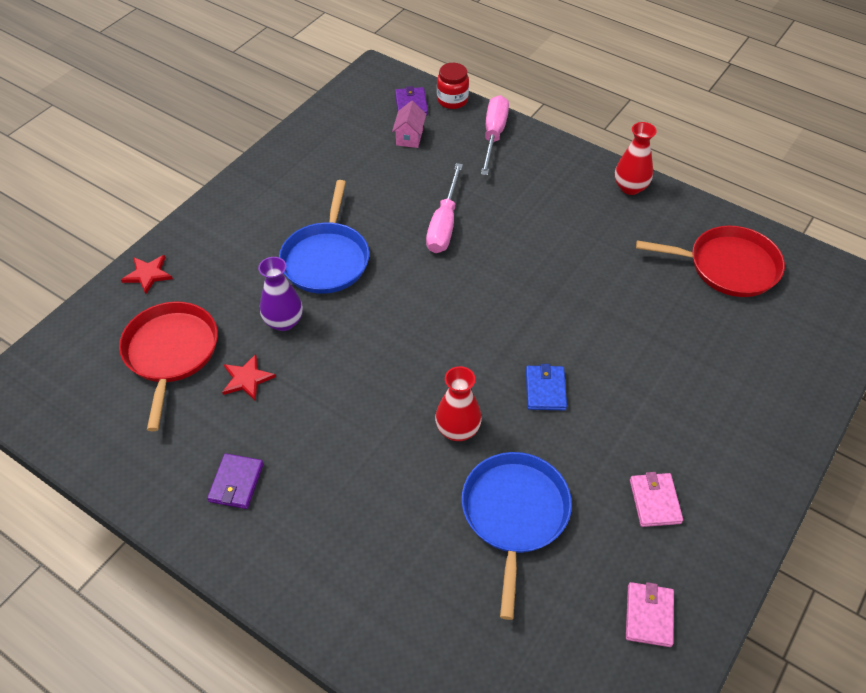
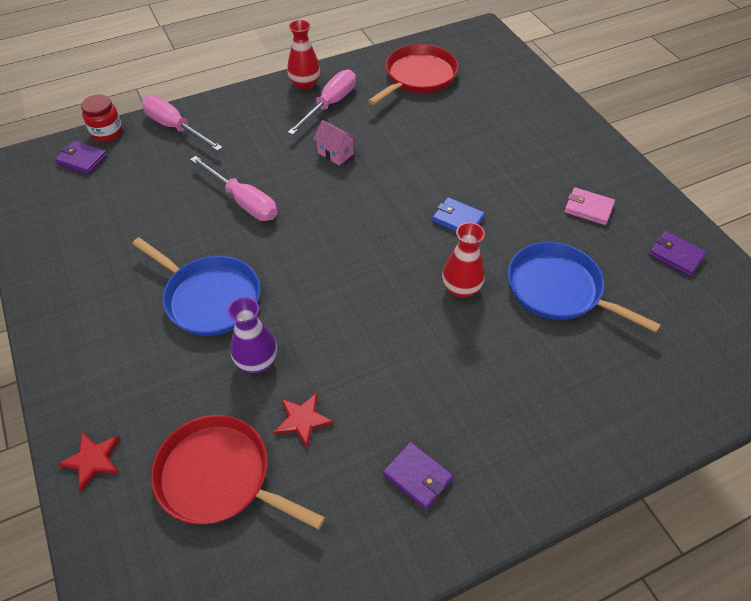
camera: 60 degrees left, 0 degrees up
pink house [392,101,426,148] -> pink house moved to [313,120,357,165]
pink wallet [626,582,674,647] -> purple wallet [649,231,707,276]
none -> pink screwdriver [288,70,356,135]

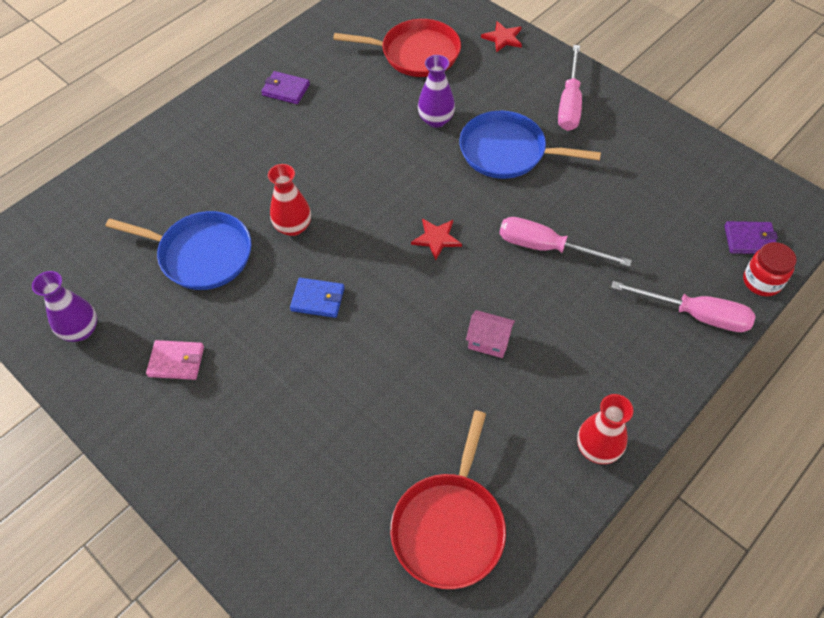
camera: 160 degrees right, 5 degrees up
red star [274,393,334,448] -> red star moved to [411,218,462,261]
pink screwdriver [288,70,356,135] -> pink screwdriver moved to [558,45,582,131]
purple wallet [649,231,707,276] -> purple vase [32,271,97,342]

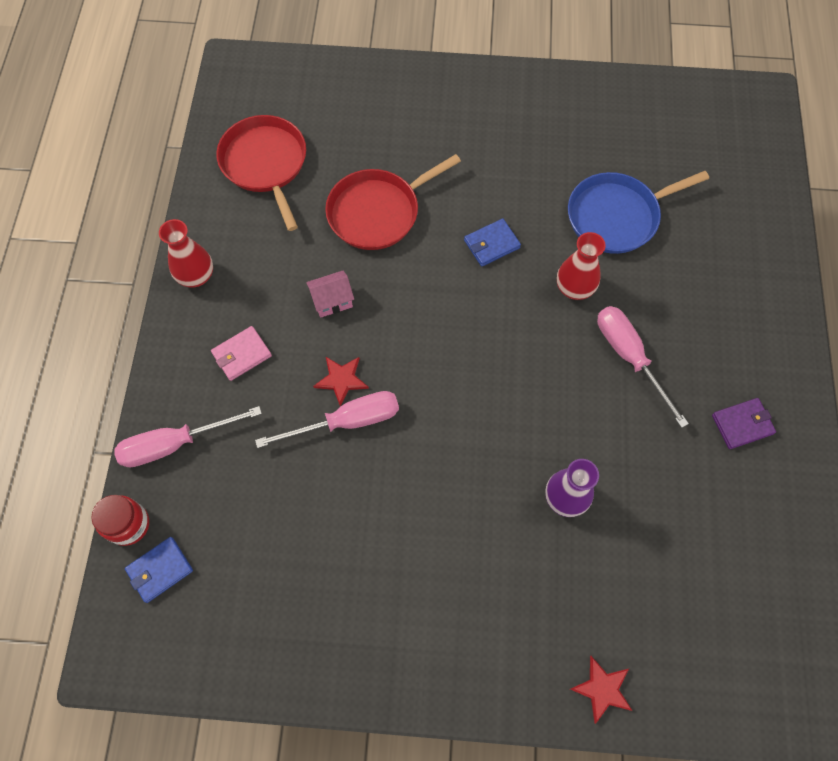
camera: 140 degrees right, 10 degrees up
purple vase [32,271,97,342] -> none
pink wallet [146,340,204,380] -> pink wallet moved to [211,326,272,381]
red pan [333,19,461,77] -> red pan moved to [325,154,461,250]
red star [411,218,462,261] -> red star moved to [313,357,369,407]
blue pan [459,111,601,179] -> none
pink screwdriver [558,45,582,131] -> pink screwdriver moved to [597,306,689,428]
purple wallet [724,221,778,254] -> blue wallet [125,537,193,603]

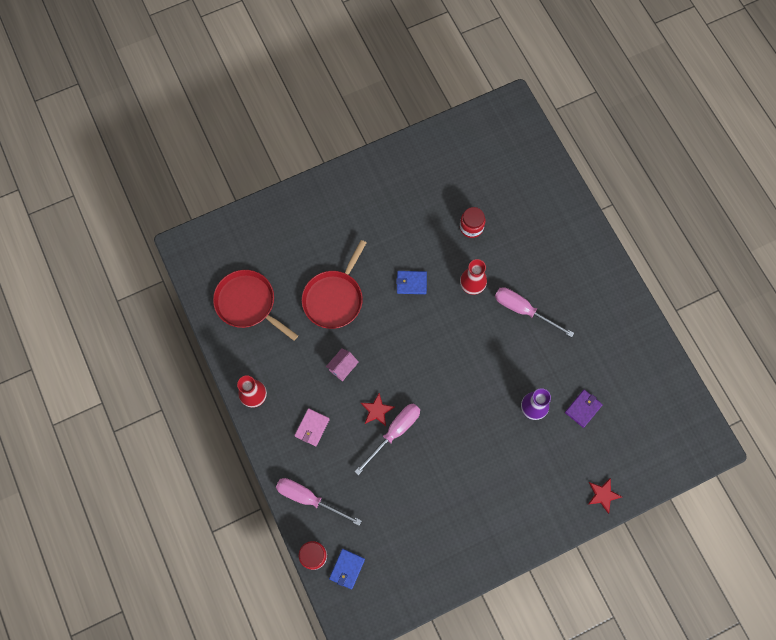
camera: 30 degrees left, 5 degrees up
pink screwdriver [114,406,262,467] -> pink screwdriver turned 75 degrees clockwise [276,478,361,526]
blue wallet [464,218,521,266] -> blue wallet turned 60 degrees clockwise [396,271,427,294]
blue pan [568,171,709,254] -> red jar [460,207,485,238]
purple wallet [712,398,776,449] -> purple wallet moved to [565,390,603,428]

